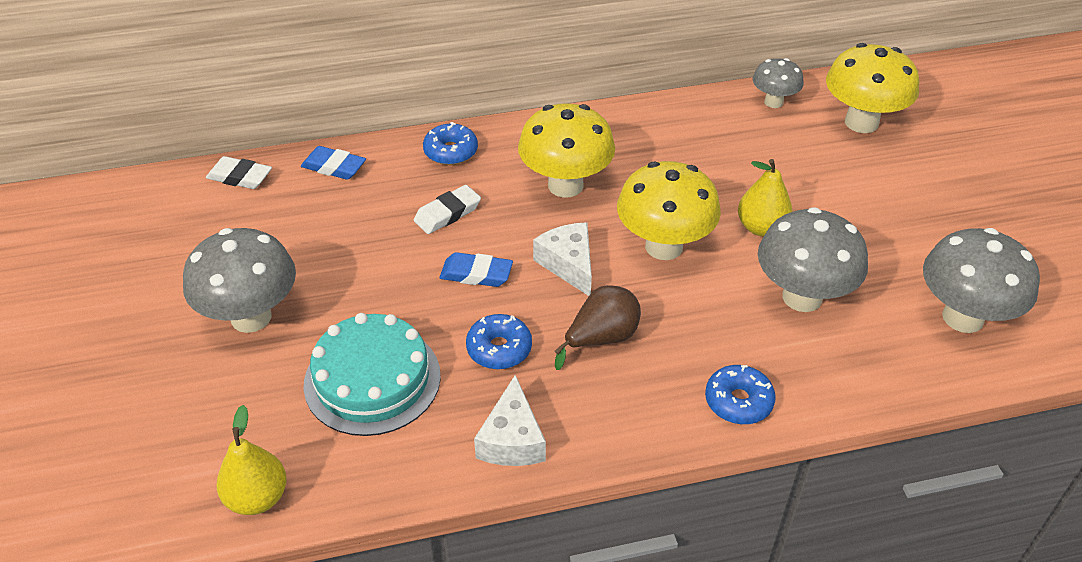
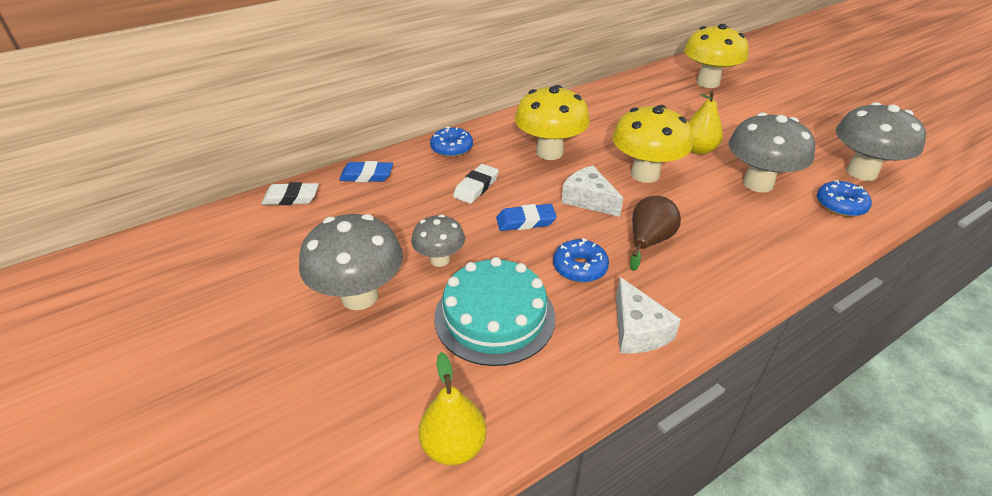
camera: 20 degrees left, 5 degrees down
blue donut [705,365,776,424] -> blue donut moved to [817,180,872,217]
grey mushroom [752,58,804,108] -> grey mushroom moved to [411,215,465,267]

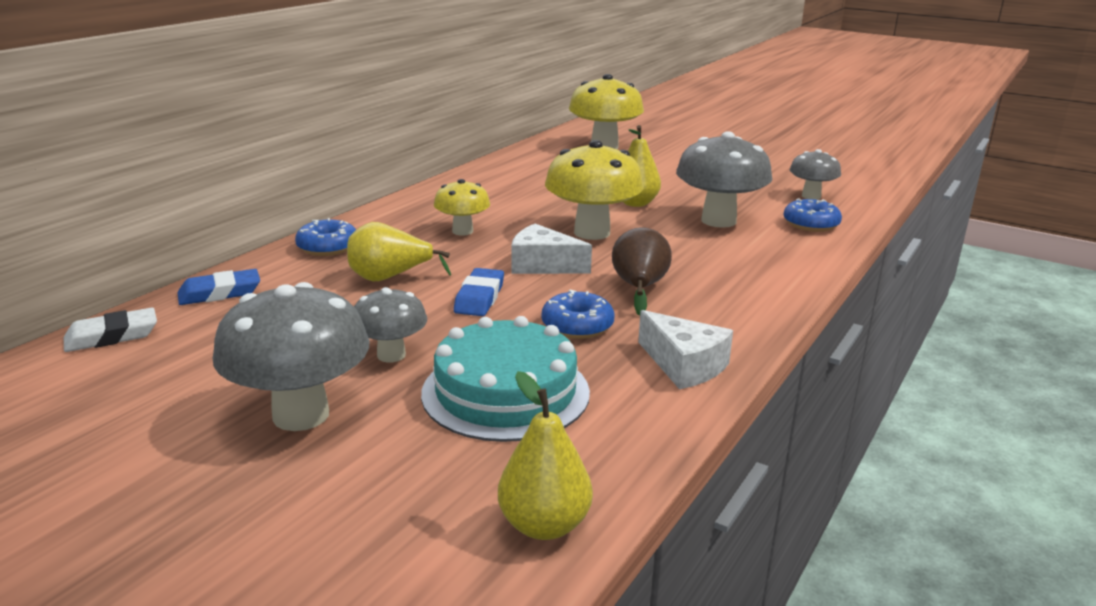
camera: 25 degrees left, 15 degrees down
white eraser [453,164,499,204] -> yellow pear [347,222,451,281]
blue eraser [496,204,557,231] -> blue eraser turned 45 degrees counterclockwise [454,268,504,316]
yellow mushroom [515,85,590,160] -> yellow mushroom [434,179,490,235], size x0.58
grey mushroom [836,102,926,181] -> grey mushroom [790,149,841,200], size x0.58

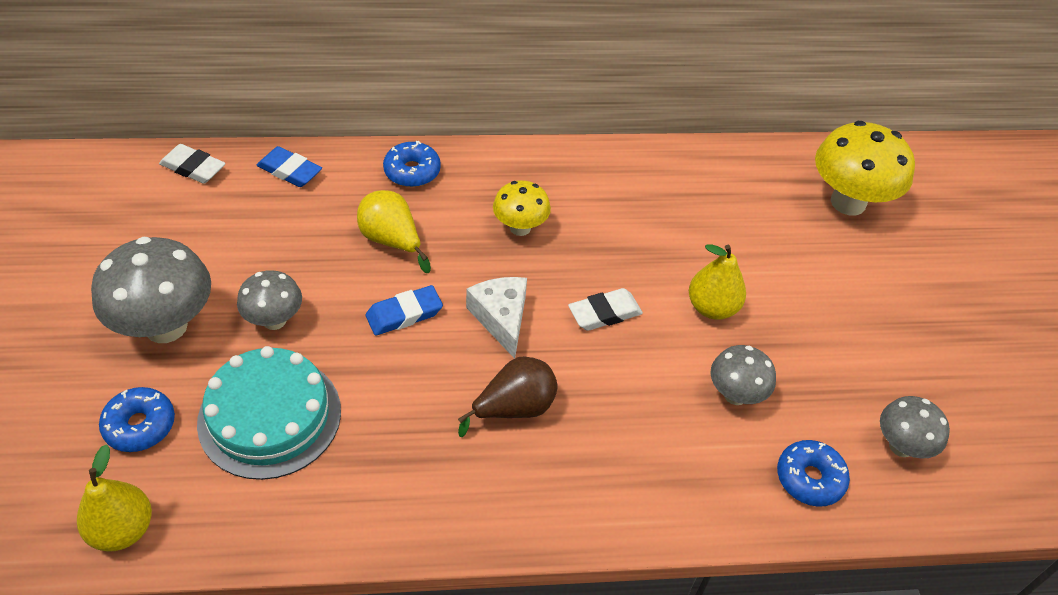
camera: 50 degrees right, 25 degrees up
blue donut [542,290,614,339] -> blue donut moved to [99,387,175,452]
yellow mushroom [545,140,644,240] -> white eraser [568,288,643,331]
white cheese [638,310,733,389] -> none
grey mushroom [676,131,772,228] -> grey mushroom [710,345,776,405], size x0.58

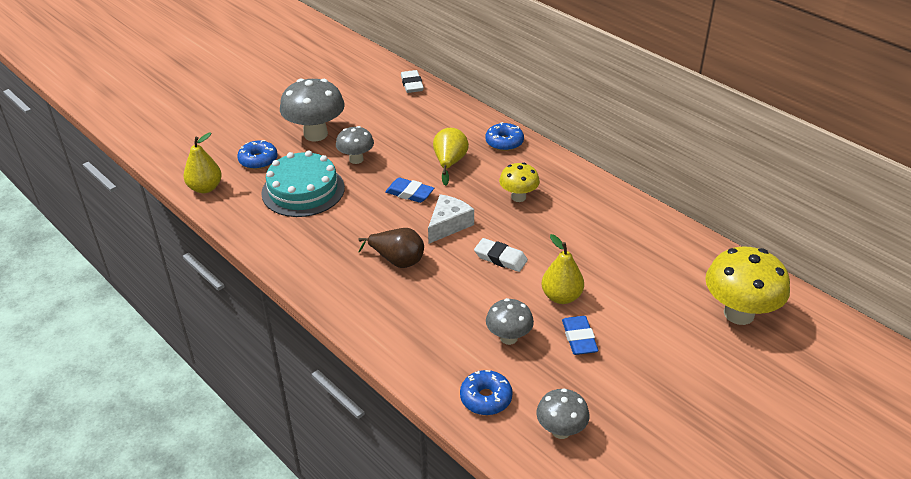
camera: 55 degrees right, 10 degrees down
blue eraser [257,146,322,187] -> blue eraser moved to [562,316,598,355]

